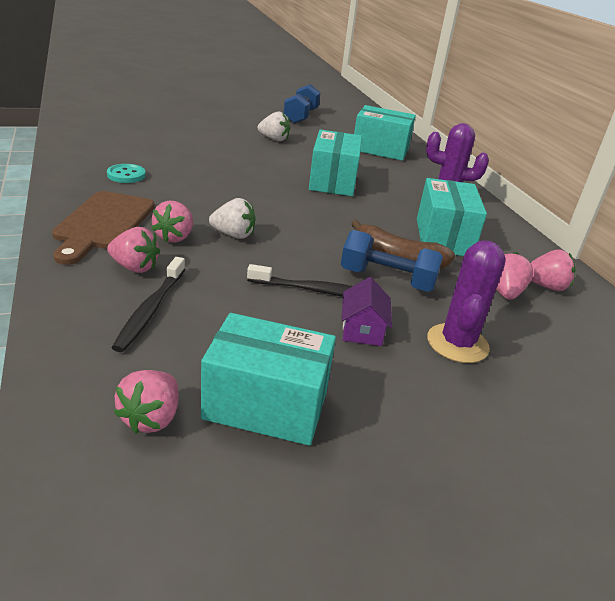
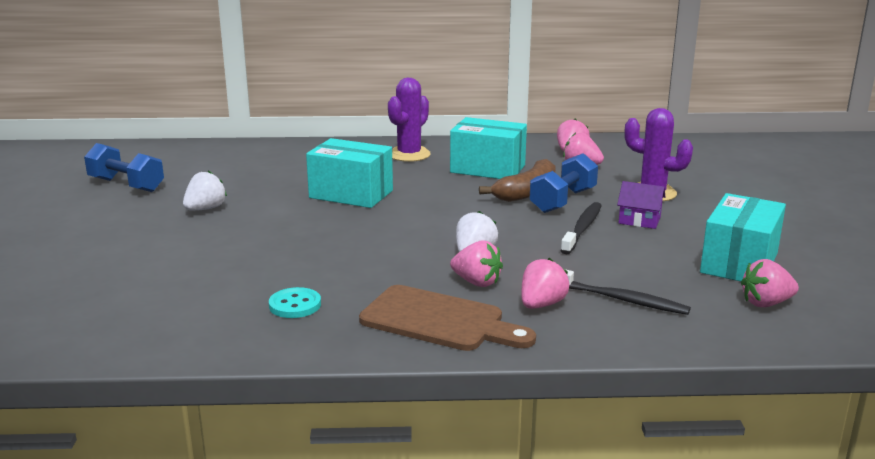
camera: 70 degrees left, 10 degrees down
pink strawberry [114,370,179,434] -> pink strawberry turned 135 degrees clockwise [741,259,799,307]
turquoise box [354,105,416,161] -> none

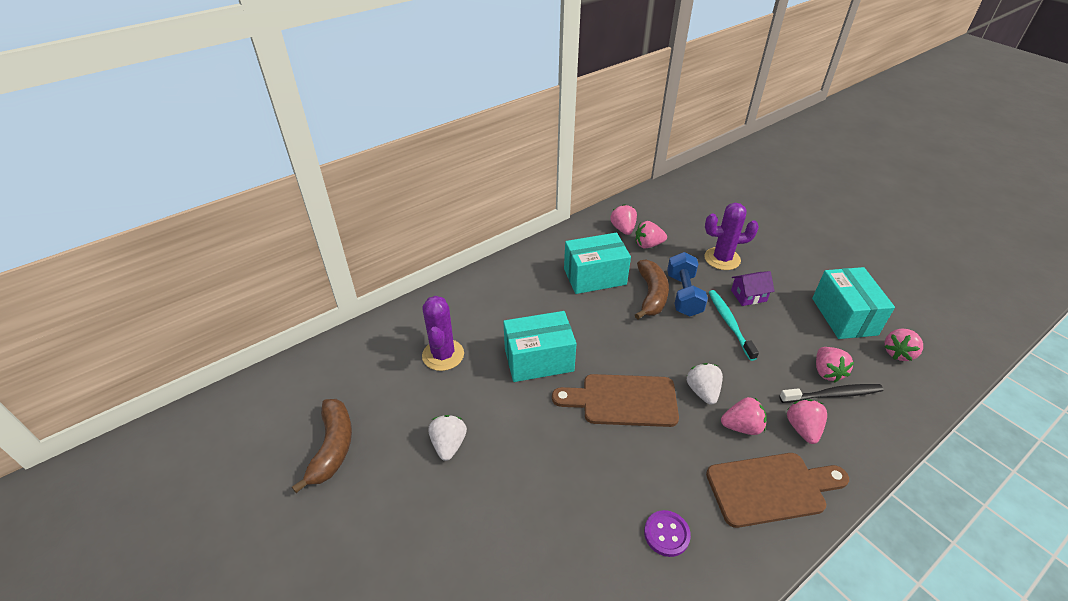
camera: 35 degrees left, 20 degrees up
blue dumbbell [84,143,164,192] -> brown banana [292,399,352,493]
turquoise button [269,287,321,318] -> purple button [644,510,691,557]
purple cactus [388,78,431,162] -> purple cactus moved to [422,296,464,371]
black toothbrush [560,202,602,254] -> turquoise toothbrush [709,290,759,361]
none -> brown cutting board [552,374,679,427]
none -> pink strawberry [816,347,854,382]

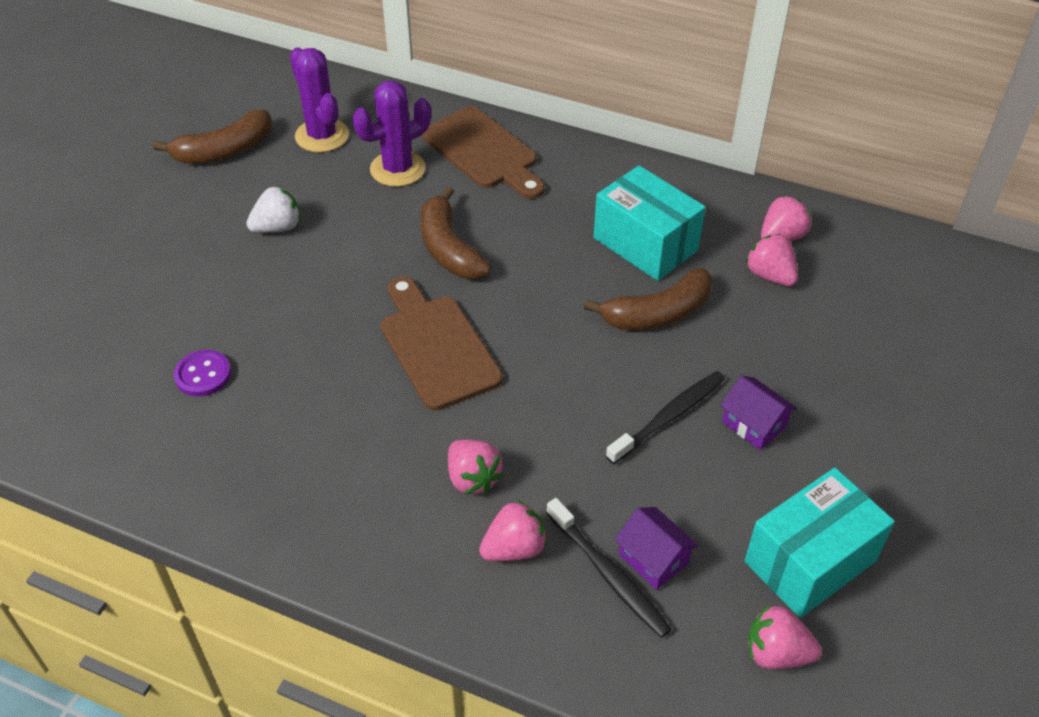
camera: 60 degrees right, 5 degrees up
turquoise box [503,311,577,382] -> brown banana [421,187,491,279]
purple button [644,510,691,557] -> purple button moved to [174,350,231,397]
blue dumbbell [667,252,708,317] -> none
white strawberry [687,363,723,405] -> none
purple cactus [704,203,759,270] -> purple cactus moved to [290,47,349,152]
brown cutting board [706,453,849,528] -> brown cutting board moved to [422,106,545,199]
turquoise toothbrush [709,290,759,361] -> black toothbrush [606,371,725,464]
pink strawberry [816,347,854,382] -> purple house [614,507,699,590]

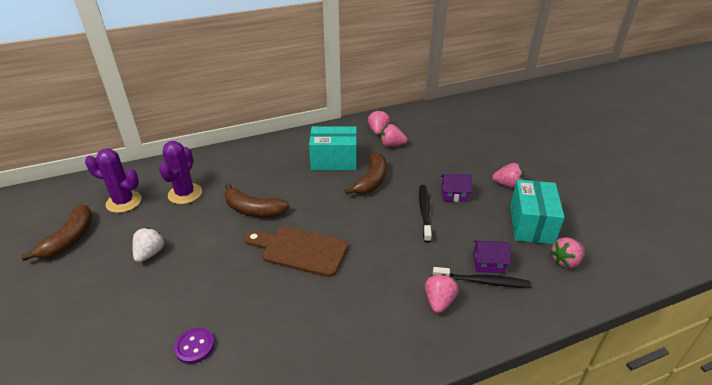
camera: 45 degrees left, 10 degrees down
brown cutting board [422,106,545,199] -> none
pink strawberry [448,440,503,495] -> pink strawberry moved to [492,163,524,189]

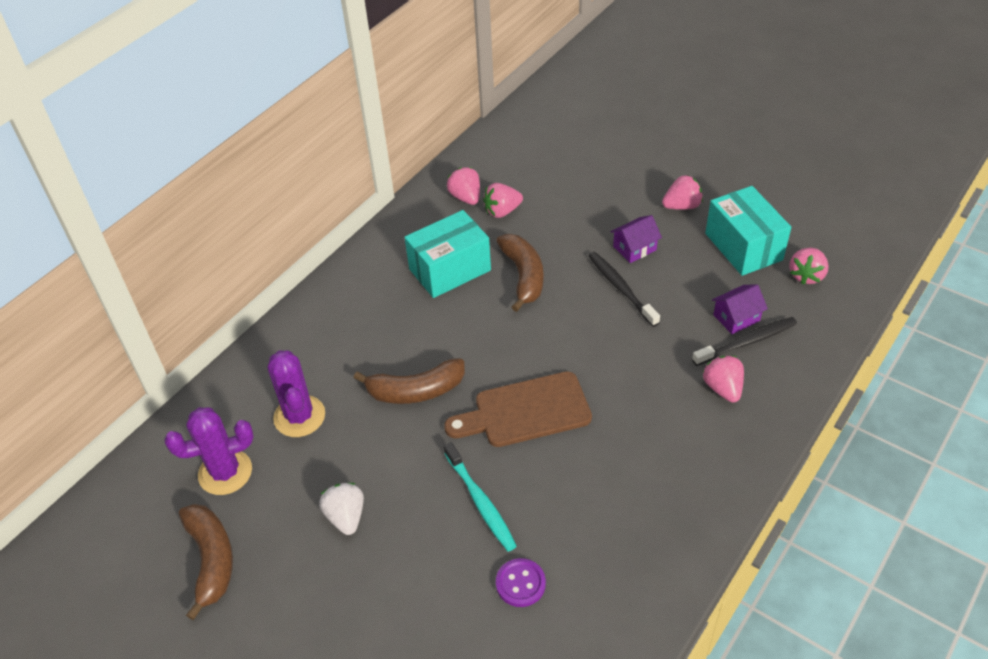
camera: 30 degrees left, 10 degrees up
none -> turquoise toothbrush [444,442,517,552]

